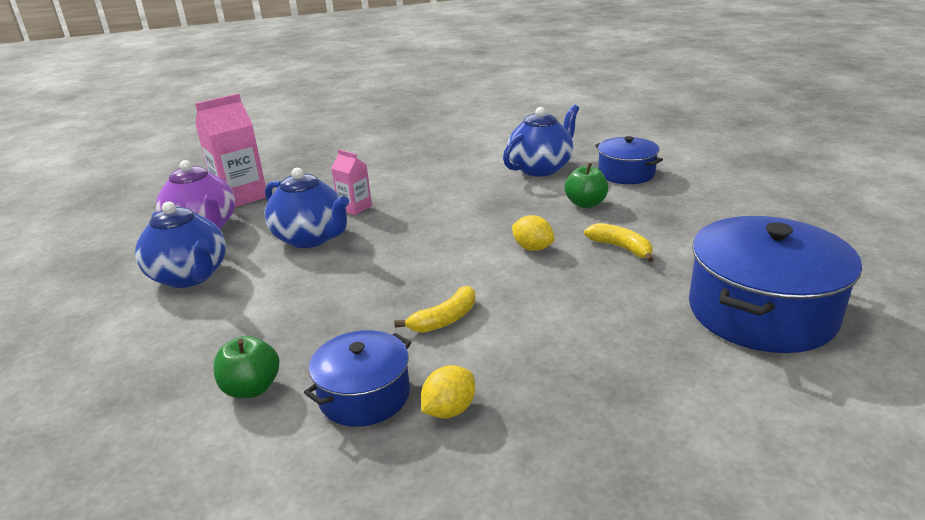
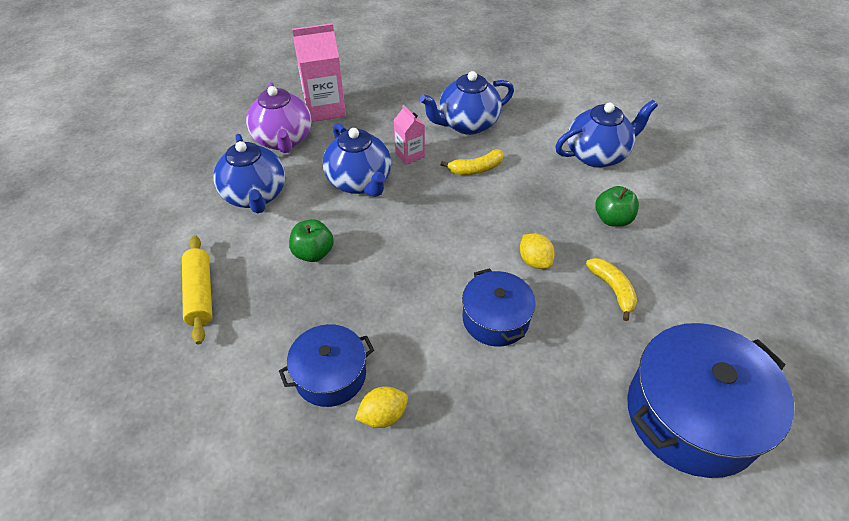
camera: 20 degrees right, 20 degrees up
green apple [213,336,279,398] -> green apple moved to [289,219,334,262]
yellow banana [394,286,476,333] -> yellow banana moved to [441,149,504,175]
blue pot [595,136,663,184] -> blue pot moved to [462,268,536,347]
none -> yellow rolling pin [182,235,212,344]
none -> blue teapot [420,71,514,135]

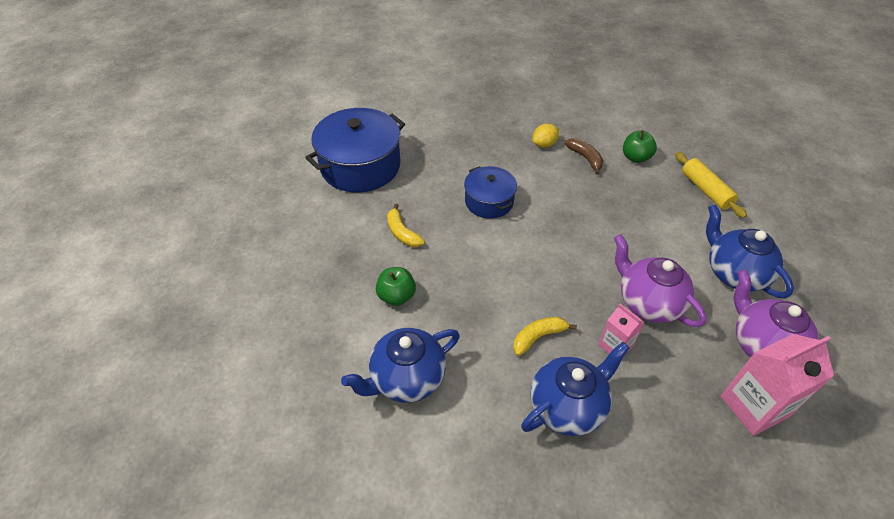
camera: 170 degrees right, 0 degrees up
blue pot [279,324,374,407] -> brown banana [565,138,603,175]
green apple [289,219,334,262] -> green apple moved to [623,130,657,163]
blue teapot [323,123,391,197] -> purple teapot [614,234,707,327]
yellow lemon [520,233,555,269] -> none

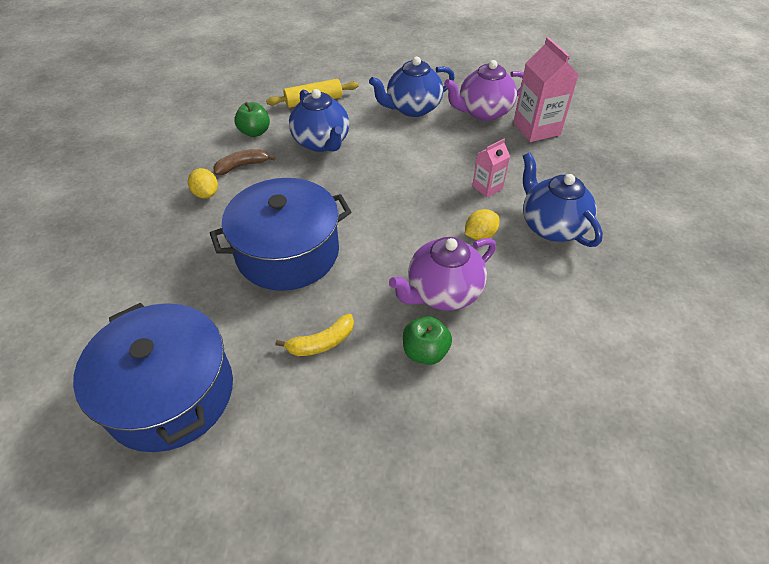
camera: 85 degrees left, 0 degrees up
blue teapot [341,328,460,403] -> blue teapot moved to [289,89,350,152]
blue pot [464,166,517,219] -> blue pot [210,178,351,291], size x1.73
yellow banana [513,317,577,356] -> yellow lemon [465,209,500,240]
purple teapot [614,234,707,327] -> purple teapot moved to [389,237,496,311]

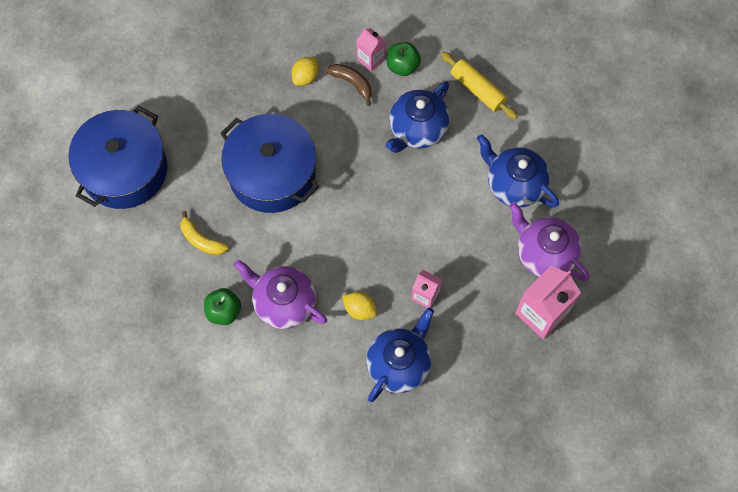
camera: 65 degrees right, 20 degrees up
none -> pink carton [357,28,385,71]

